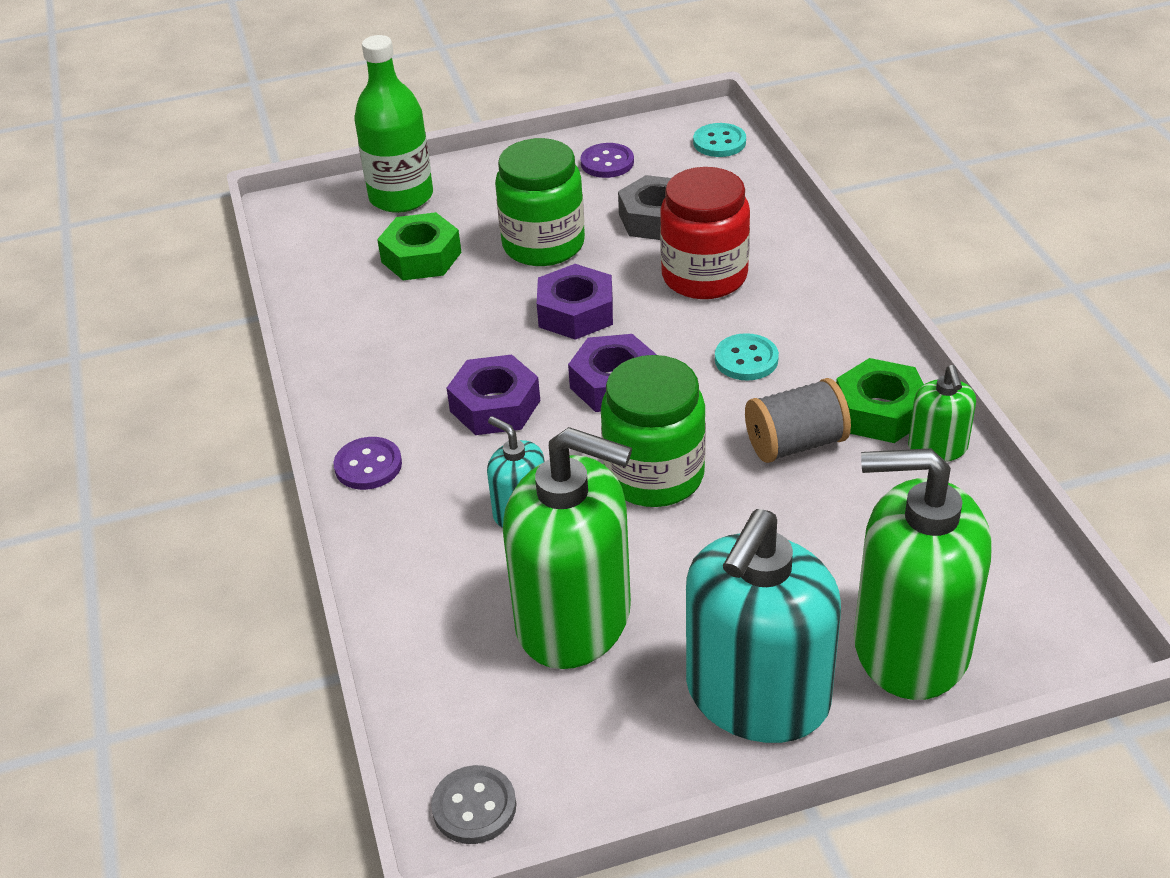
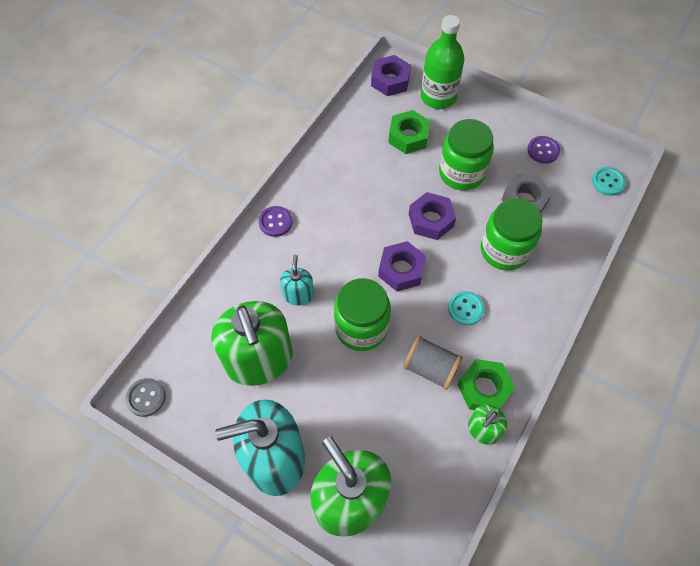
camera: 45 degrees right, 20 degrees up
purple nut [447,354,540,435] -> purple nut moved to [371,55,411,96]
red jar [660,167,750,299] -> green jar [481,198,542,271]

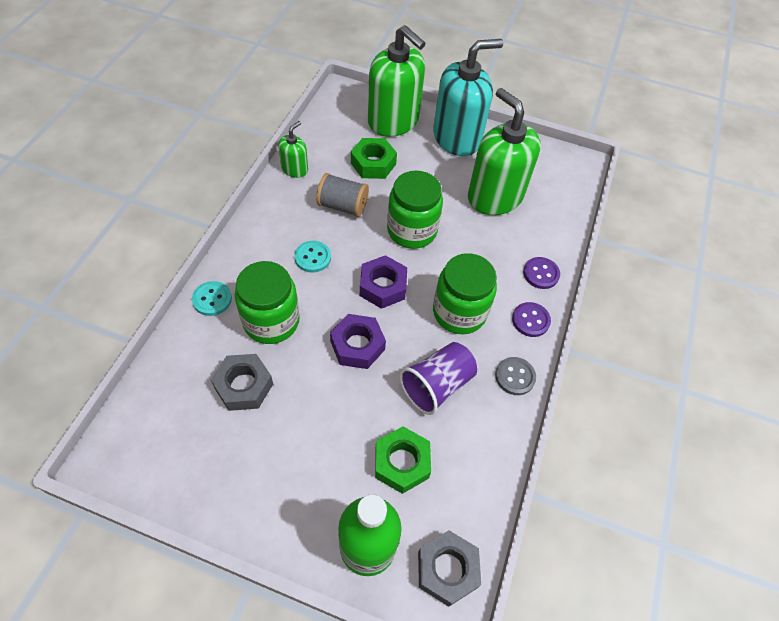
camera: 165 degrees right, 5 degrees down
grey button [125,378,166,417] -> grey button moved to [495,357,536,395]
turquoise soap dispenser [280,254,314,306] -> none
purple nut [371,55,411,96] -> grey nut [418,530,481,607]
green jar [439,119,494,190] -> green jar moved to [433,253,497,334]
green nut [458,359,515,410] -> green nut moved to [351,138,397,179]
purple button [527,136,560,164] -> purple button moved to [523,257,560,289]
turquoise button [592,167,626,196] -> turquoise button moved to [192,281,232,316]
none -> purple cup [399,342,477,415]

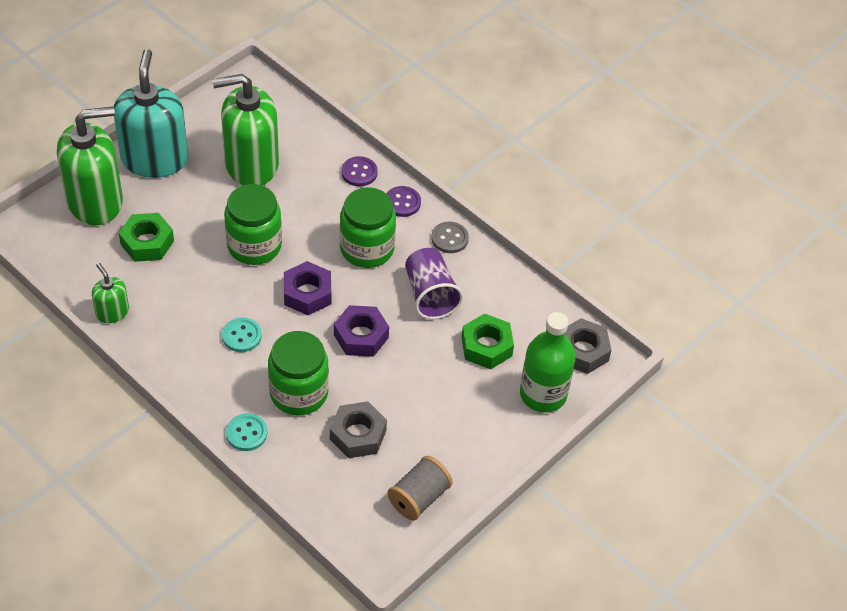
camera: 65 degrees left, 5 degrees down
grey spool [316,173,369,217] -> grey spool moved to [387,456,453,521]

